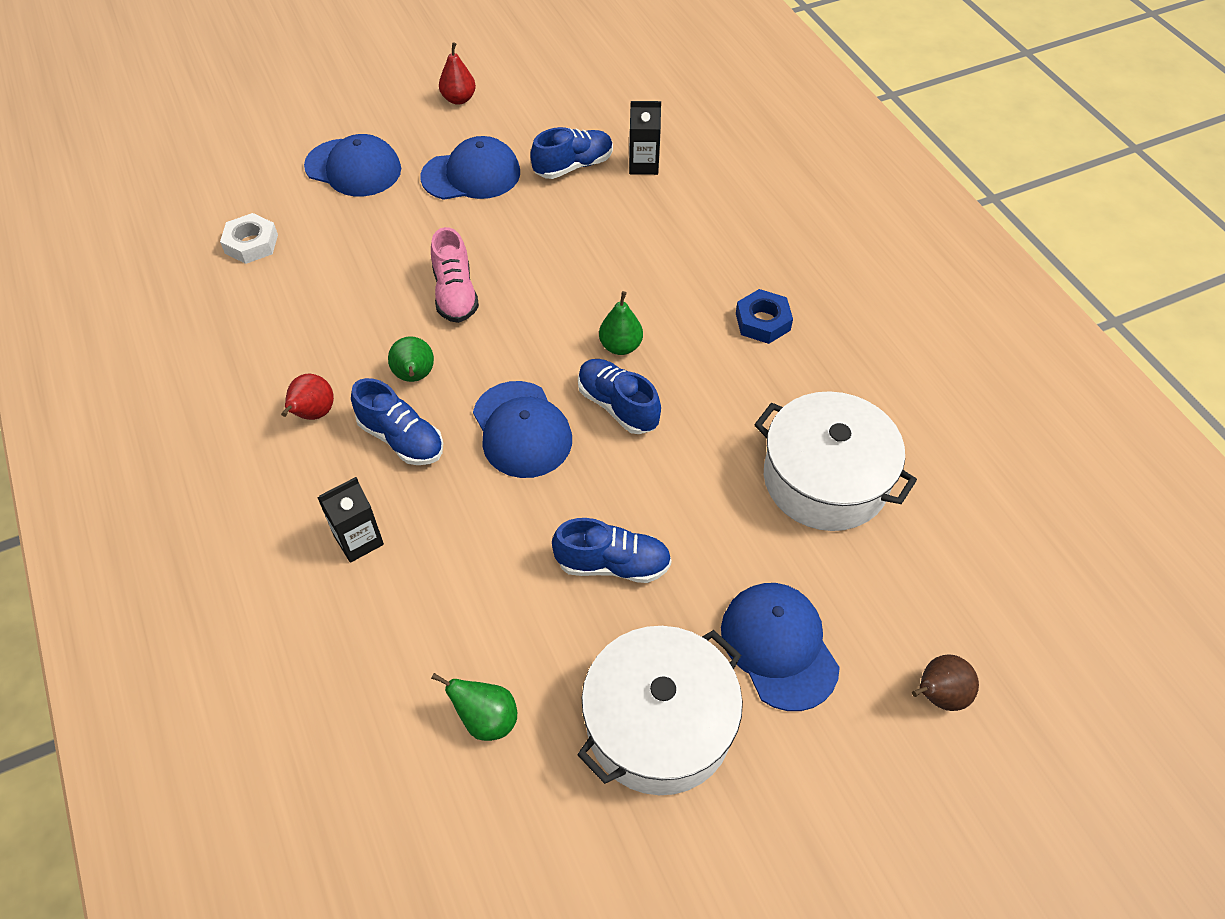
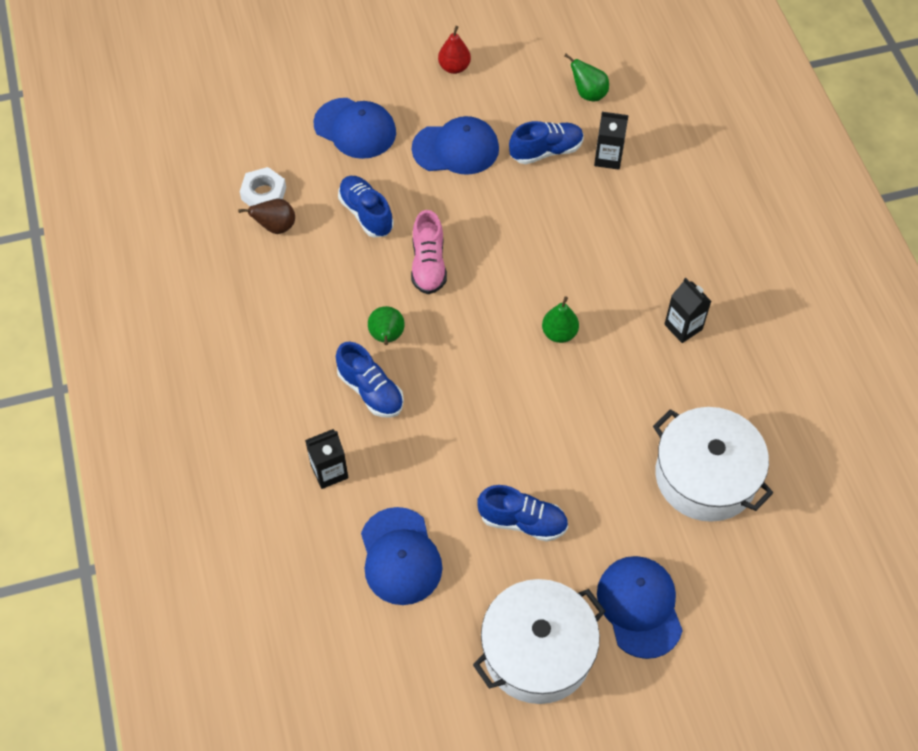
camera: 10 degrees right, 5 degrees up
red pear [281,374,334,420] -> none
green pear [431,673,517,741] -> green pear moved to [564,54,609,101]
blue cap [473,381,572,478] -> blue cap moved to [361,507,443,605]
blue shoe [578,359,661,434] -> blue shoe moved to [338,176,394,238]
blue nut [736,289,793,344] -> black carton [664,278,712,343]
brown pear [912,654,979,711] -> brown pear moved to [238,199,295,234]

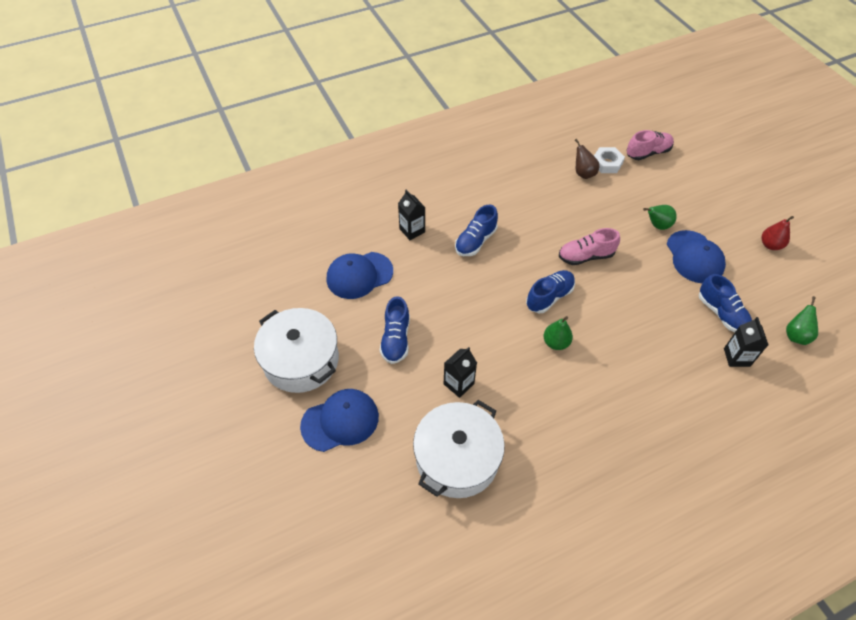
camera: 80 degrees right, 5 degrees down
blue cap [313,98,396,159] -> none
blue shoe [338,176,394,238] -> blue shoe moved to [526,270,575,313]
green pear [368,306,405,345] -> green pear moved to [643,205,677,230]
black carton [664,278,712,343] -> black carton moved to [444,347,477,398]
none -> pink shoe [626,130,674,160]

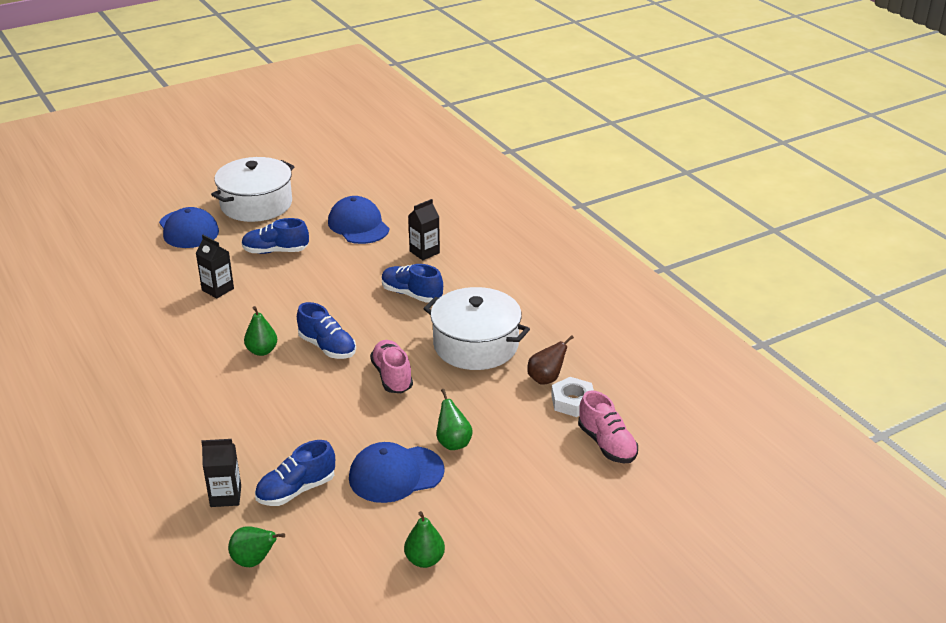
camera: 85 degrees right, 20 degrees down
white pot [413,400,505,498] -> white pot moved to [423,287,530,370]
red pear [762,216,794,250] -> green pear [404,511,445,568]

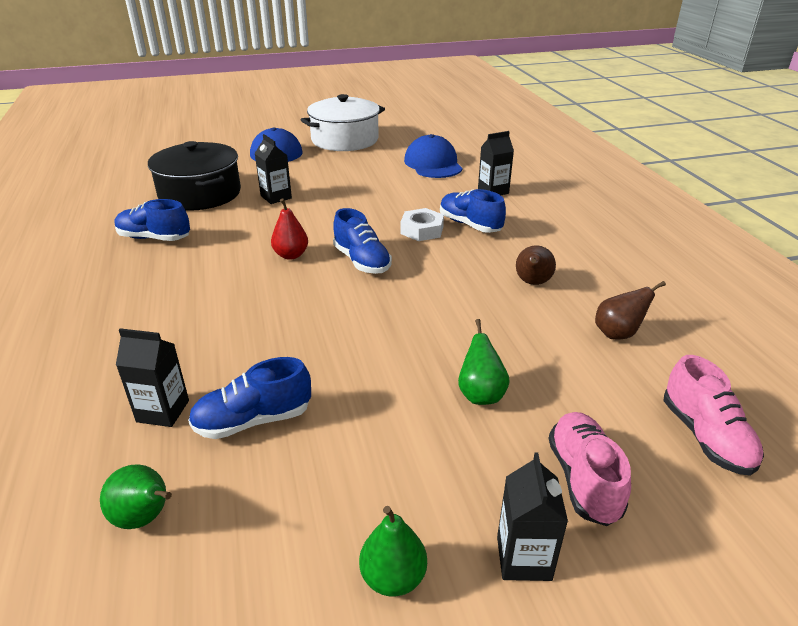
camera: 15 degrees right, 0 degrees up
blue shoe [242,218,309,254] -> blue shoe moved to [115,199,190,241]
green pear [244,306,277,356] -> red pear [271,198,308,260]
blue cap [349,442,445,503] -> none
pink shoe [370,340,413,393] -> pink shoe moved to [548,412,631,526]
white pot [423,287,530,370] -> brown pear [516,245,556,285]
white nut [551,377,594,417] -> white nut moved to [401,208,444,241]
none -> black pot [148,141,241,211]
none -> black carton [497,453,568,581]

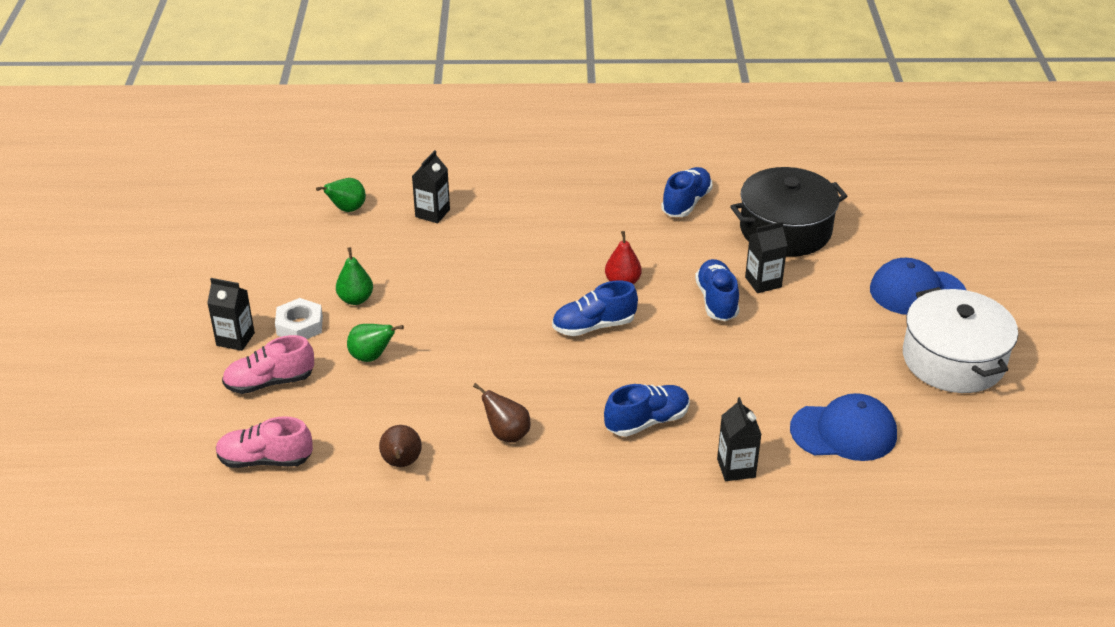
camera: 105 degrees right, 5 degrees up
blue shoe [188,357,311,439] -> blue shoe moved to [695,259,739,321]
green pear [359,506,427,597] -> green pear moved to [336,247,373,305]
white nut [401,208,444,241] -> white nut moved to [275,298,323,339]
pink shoe [548,412,631,526] -> pink shoe turned 150 degrees clockwise [222,335,314,394]

